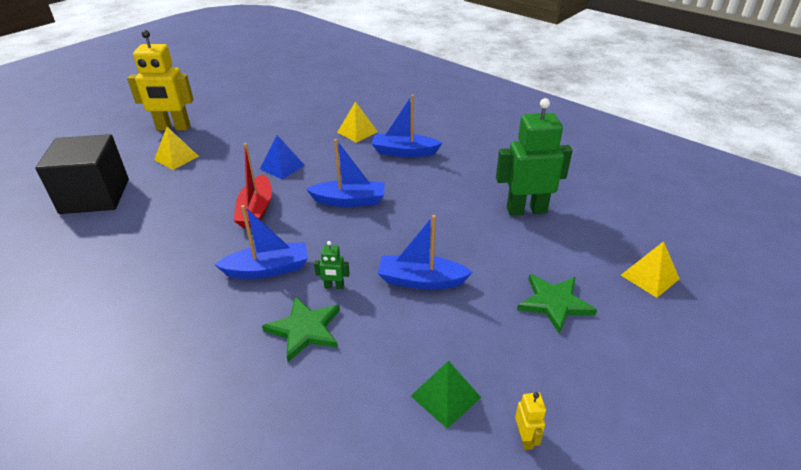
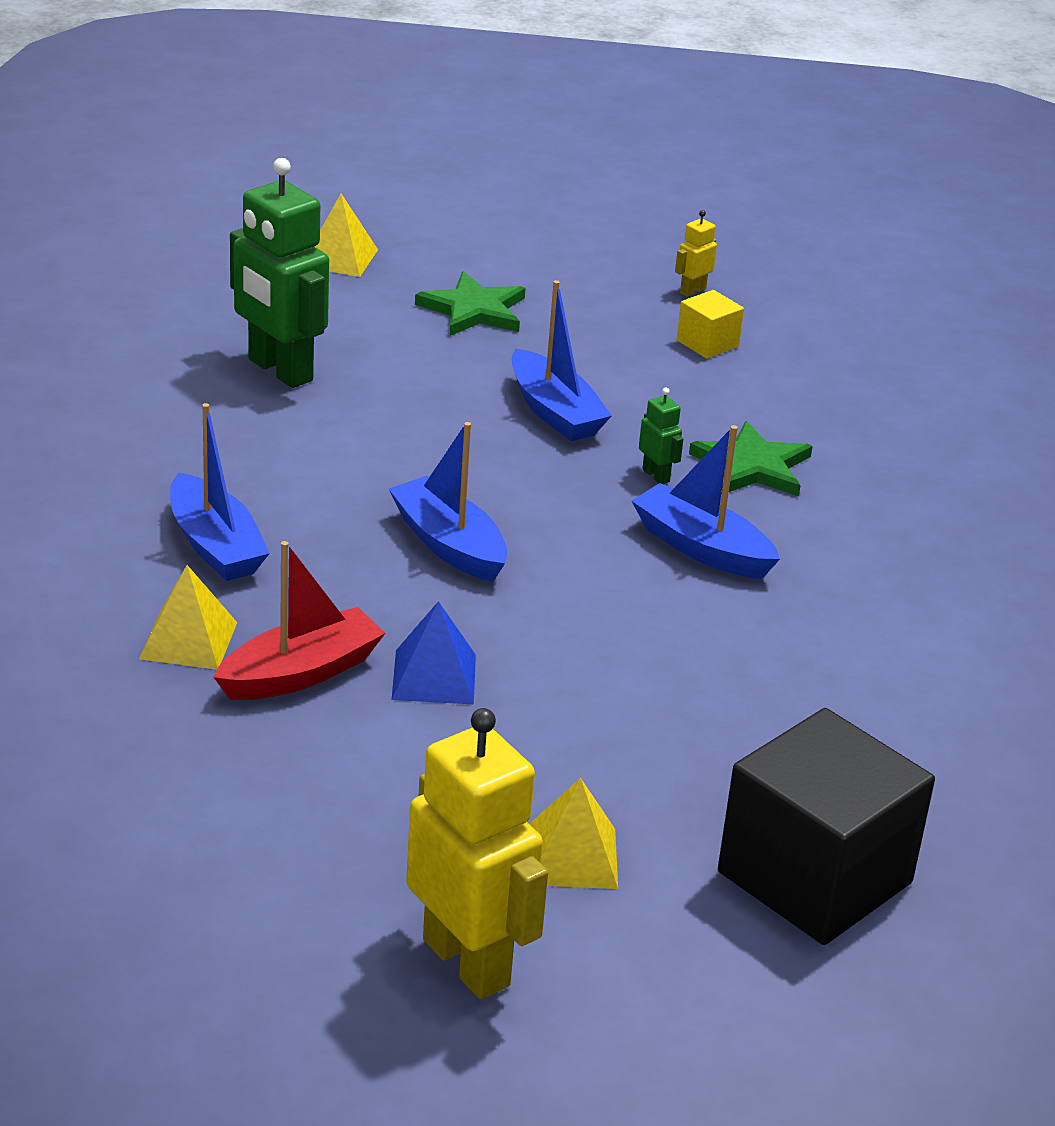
camera: 130 degrees left, 5 degrees down
red boat [233,143,272,228] -> red boat moved to [213,541,386,700]
green pyramid [411,361,481,428] -> yellow cube [677,290,744,359]

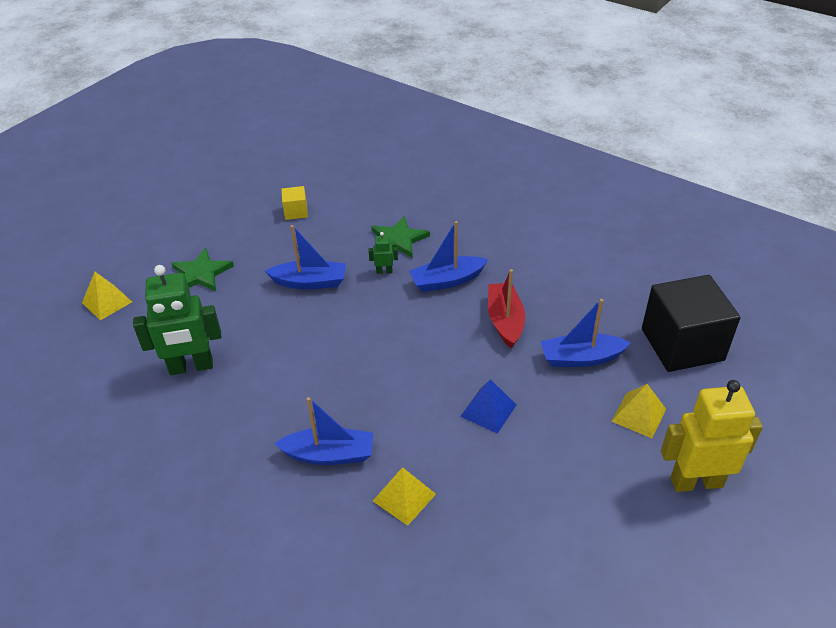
camera: 55 degrees left, 10 degrees up
red boat [213,541,386,700] -> red boat moved to [488,269,525,349]
blue boat [389,422,507,582] -> blue boat moved to [541,299,631,367]
yellow robot [675,210,717,297] -> none

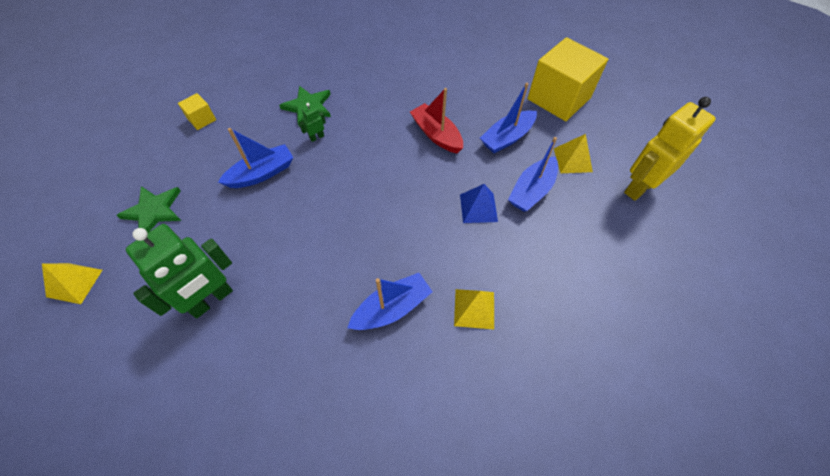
camera: 35 degrees left, 15 degrees up
blue boat [409,221,488,292] -> blue boat moved to [508,137,558,212]
black cube [642,275,741,372] -> yellow cube [528,37,608,121]

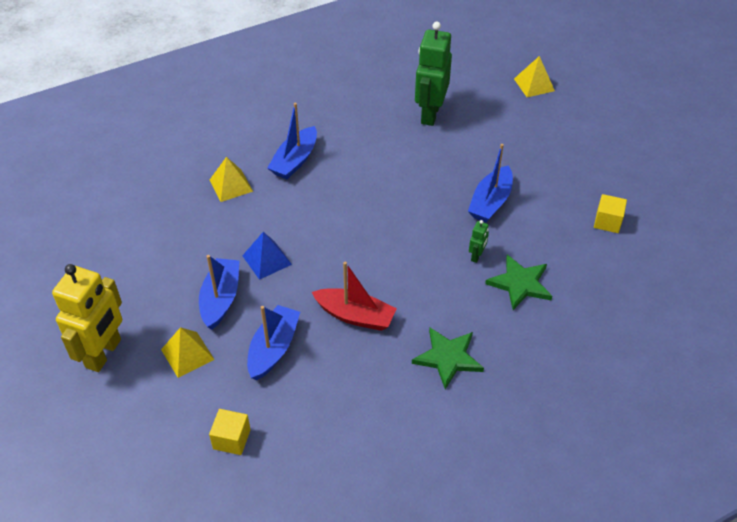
camera: 150 degrees right, 10 degrees down
green star [116,186,181,233] -> green star moved to [412,328,484,389]
yellow cube [528,37,608,121] -> yellow cube [209,409,251,455], size x0.44

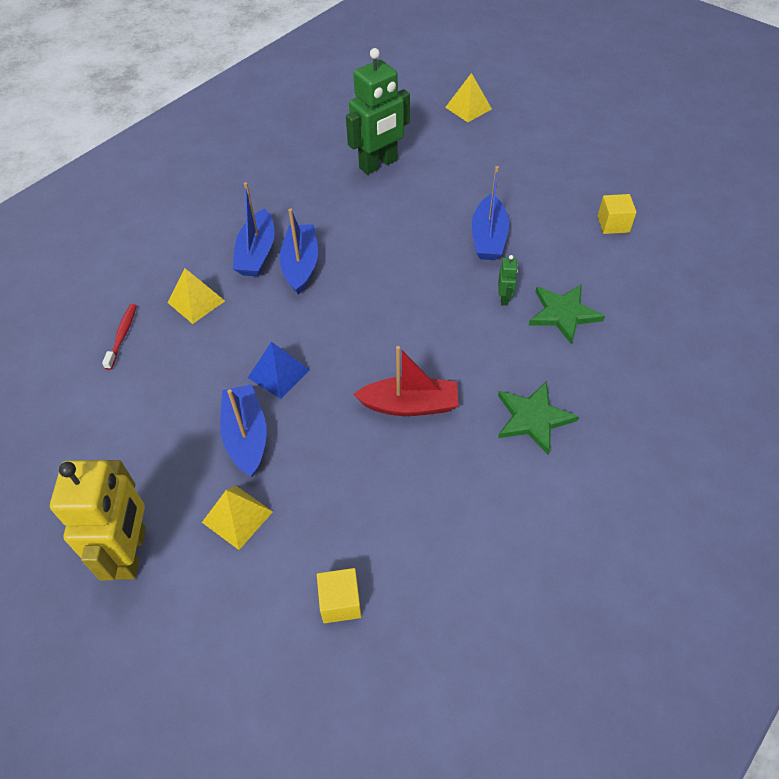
camera: 20 degrees left, 5 degrees up
blue boat [247,305,300,380] -> blue boat moved to [280,208,318,295]
green robot [415,22,452,126] -> green robot turned 120 degrees counterclockwise [346,48,410,175]
none -> red toothbrush [102,304,137,370]

